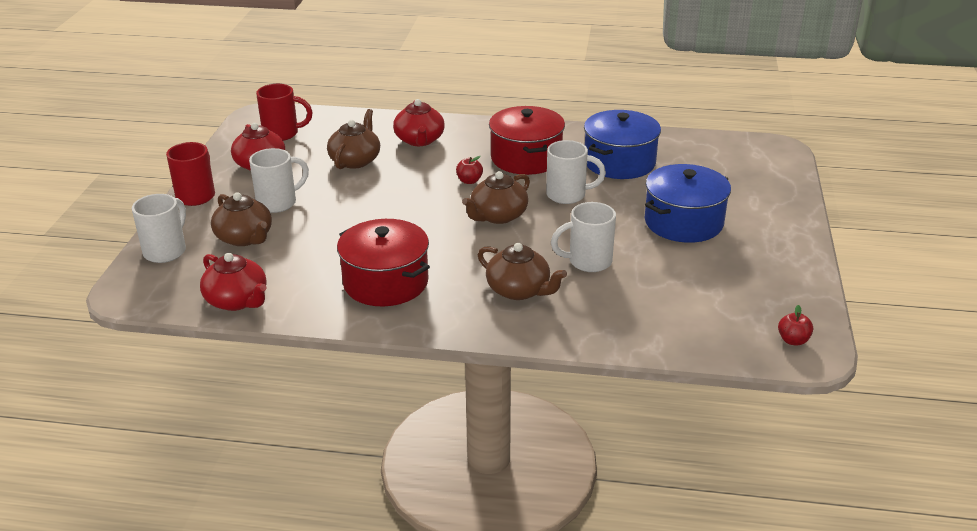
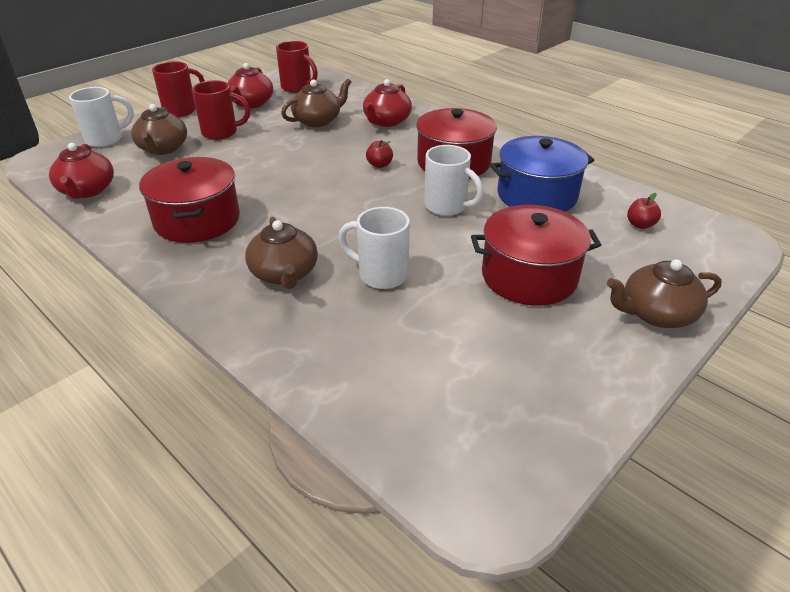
camera: 35 degrees right, 5 degrees up
white mug [249,148,309,213] -> red mug [192,80,250,140]
brown teapot [462,171,530,224] -> brown teapot moved to [607,259,722,328]
blue pot [645,164,731,243] -> red pot [471,205,601,306]
red apple [778,305,813,346] -> red apple moved to [627,193,661,229]

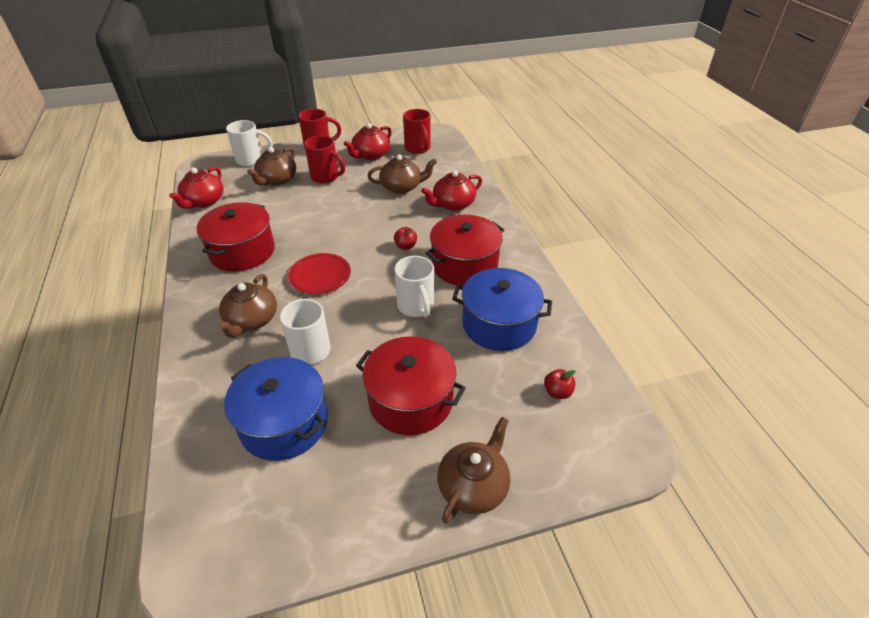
camera: 30 degrees right, 5 degrees up
brown teapot [607,259,722,328] -> brown teapot turned 105 degrees clockwise [437,417,510,524]
none -> blue pot [224,357,328,461]
none -> red plate [288,253,351,294]

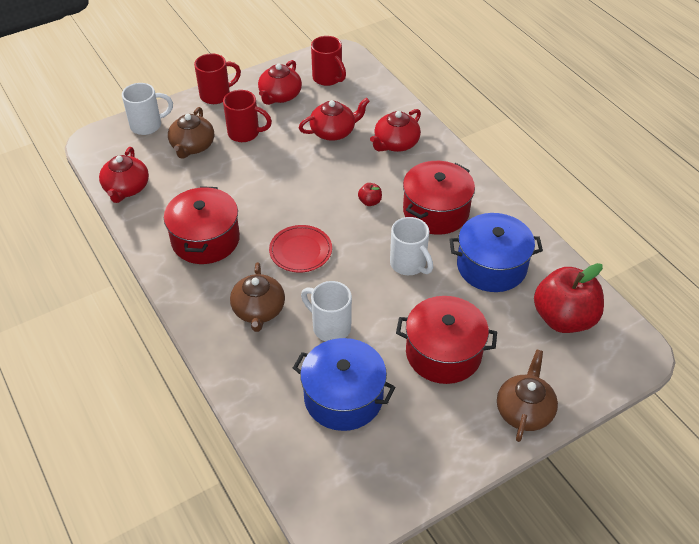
camera: 15 degrees left, 5 degrees up
brown teapot [367,154,437,194] -> red teapot [299,98,370,141]
red apple [544,369,576,399] -> red apple [534,263,604,333], size x2.49

